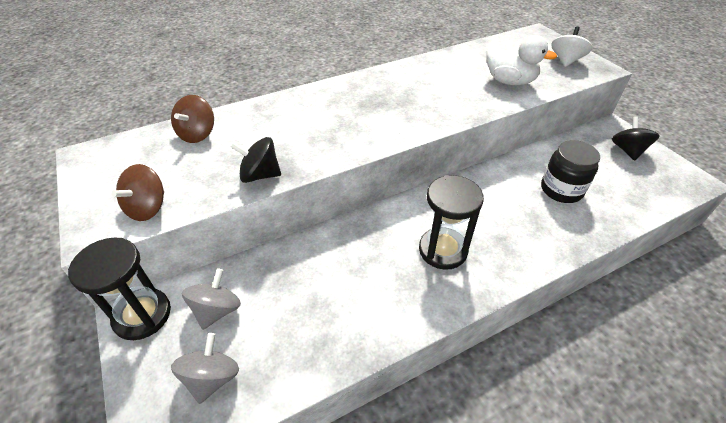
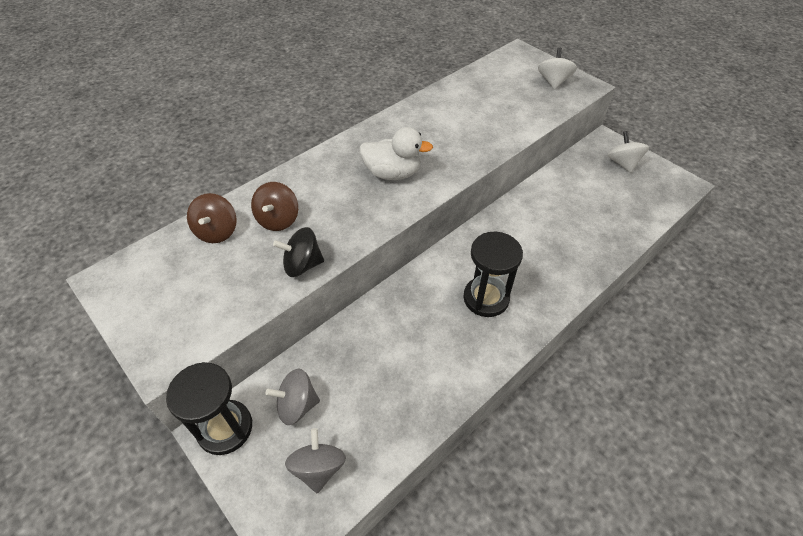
camera: 15 degrees left, 5 degrees up
brown spinning top [111,164,164,221] -> brown spinning top moved to [251,182,298,231]
grey spinning top [182,268,241,330] -> grey spinning top turned 105 degrees counterclockwise [266,368,320,425]
white duck [486,35,557,85] -> white duck moved to [359,127,433,180]
black jar [541,140,600,203] -> none
black spinning top [612,116,660,161] -> white spinning top [608,131,649,173]

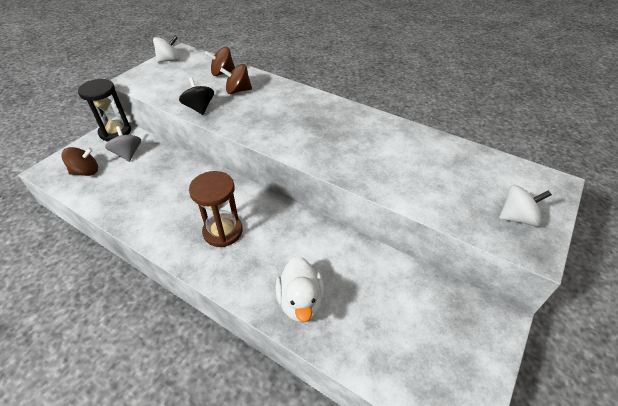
camera: 75 degrees right, 5 degrees down
grey spinning top [285,428,346,494] -> brown spinning top [61,147,98,176]
white duck [359,127,433,180] -> white duck moved to [276,256,325,323]
black hourglass [463,232,523,317] -> brown hourglass [189,171,243,247]
white spinning top [608,131,649,173] -> white spinning top moved to [153,36,180,62]

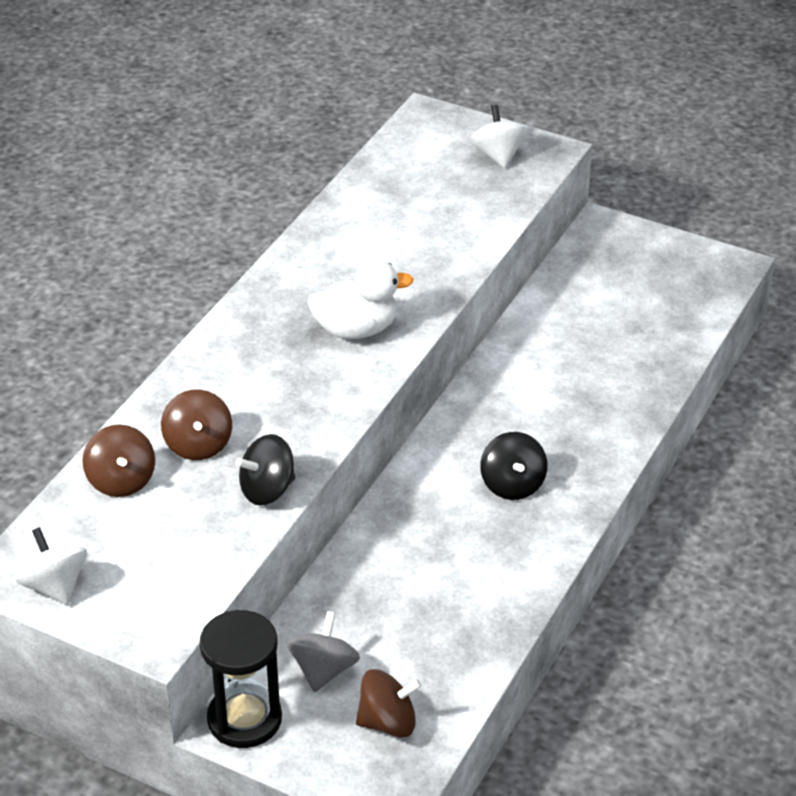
camera: 95 degrees left, 5 degrees down
brown spinning top [61,147,98,176] -> brown spinning top turned 105 degrees clockwise [356,669,422,738]
grey spinning top [105,126,141,162] -> grey spinning top turned 135 degrees clockwise [287,611,360,692]
brown hourglass [189,171,243,247] -> black spinning top [480,432,547,500]
white duck [276,256,325,323] -> white duck moved to [308,259,414,339]

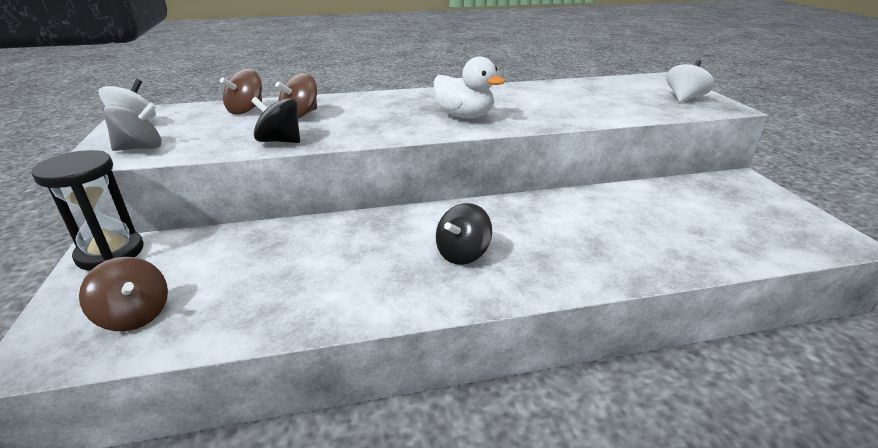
camera: 50 degrees right, 10 degrees down
grey spinning top [287,611,360,692] -> grey spinning top moved to [103,102,162,151]

